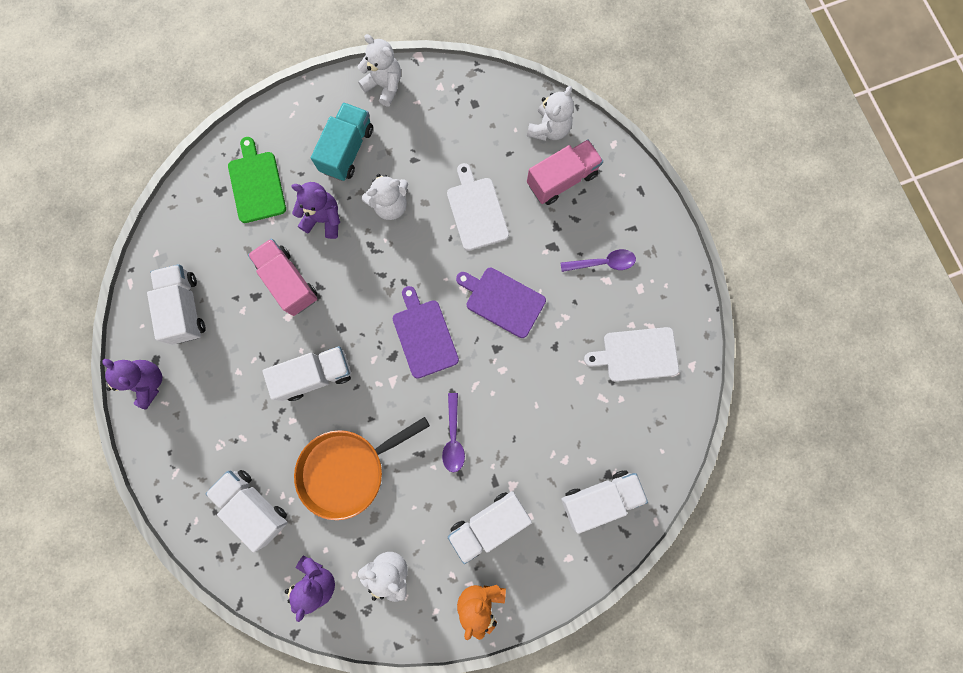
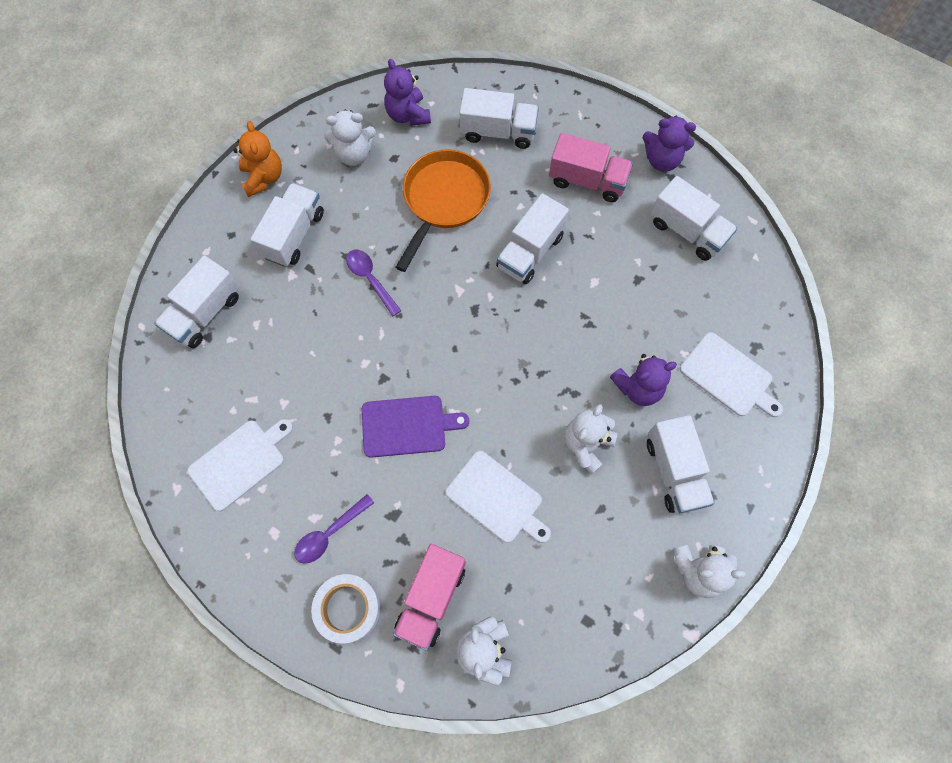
camera: 145 degrees right, 10 degrees down
green cutting board [228,137,286,223] -> white cutting board [680,332,783,417]
pink truck [248,238,317,316] -> pink truck moved to [549,133,633,202]
turquoise truck [311,102,373,181] -> white truck [647,415,715,514]
purple cutting board [393,286,459,379] -> none
none -> white tape [311,574,380,644]

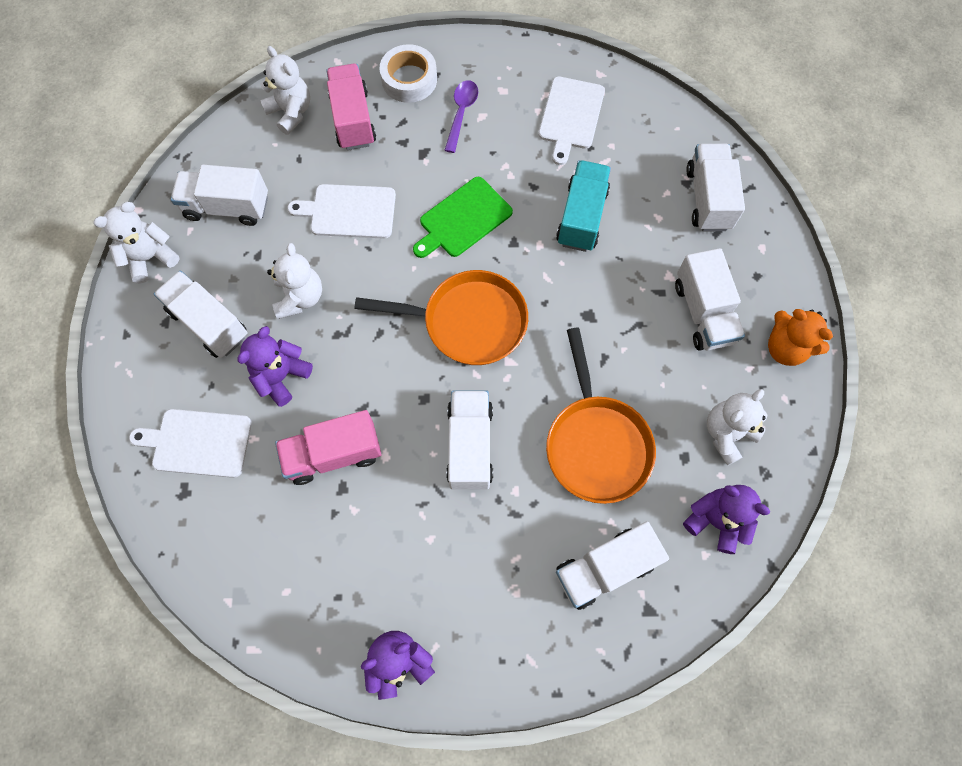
camera: 145 degrees right, 0 degrees up
purple spoon [346,250,401,317] -> none
purple cutting board [362,396,469,458] -> green cutting board [413,177,513,258]
pink truck [549,133,633,202] -> pink truck moved to [275,410,381,485]
white truck [651,176,738,261] -> white truck moved to [171,165,268,226]
none -> orange pan [355,270,528,365]
none -> turquoise truck [556,160,611,252]

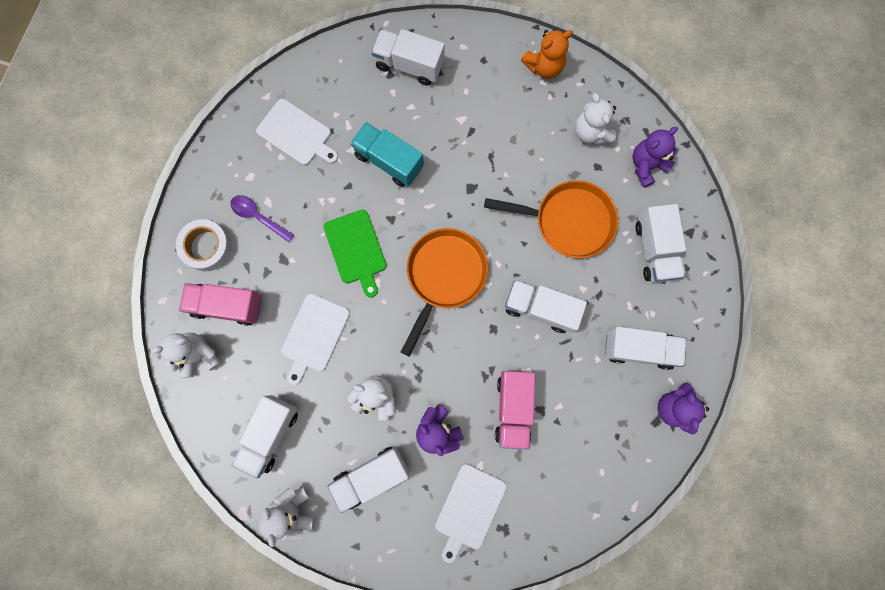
camera: 70 degrees left, 10 degrees up
white truck [675,248,745,351] -> white truck moved to [605,326,687,370]

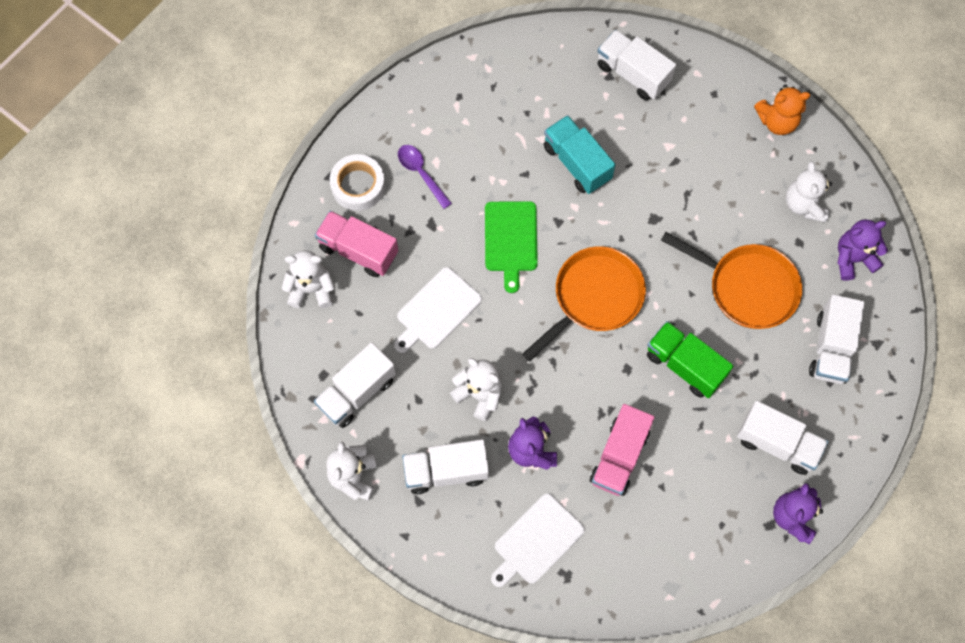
camera: 20 degrees right, 10 degrees down
white cutting board [256,99,338,165] -> none
white truck [505,280,587,333] -> green truck [647,321,733,398]

